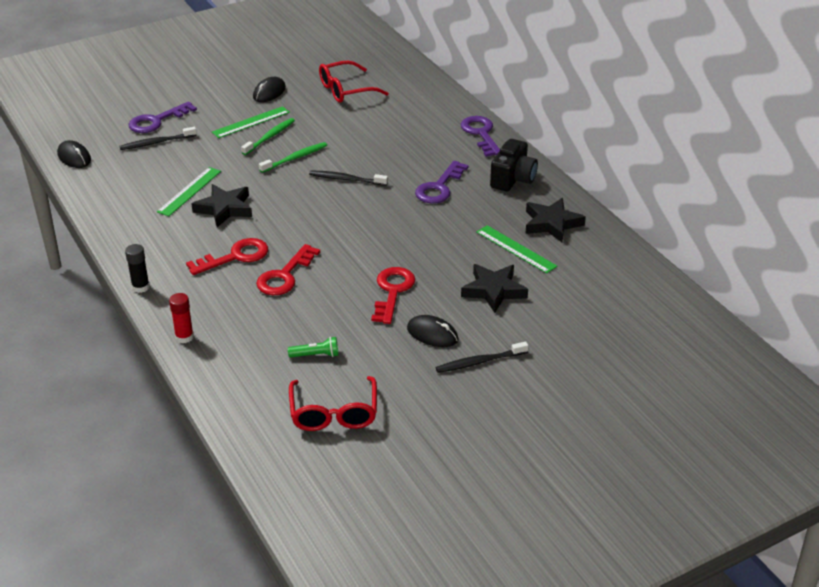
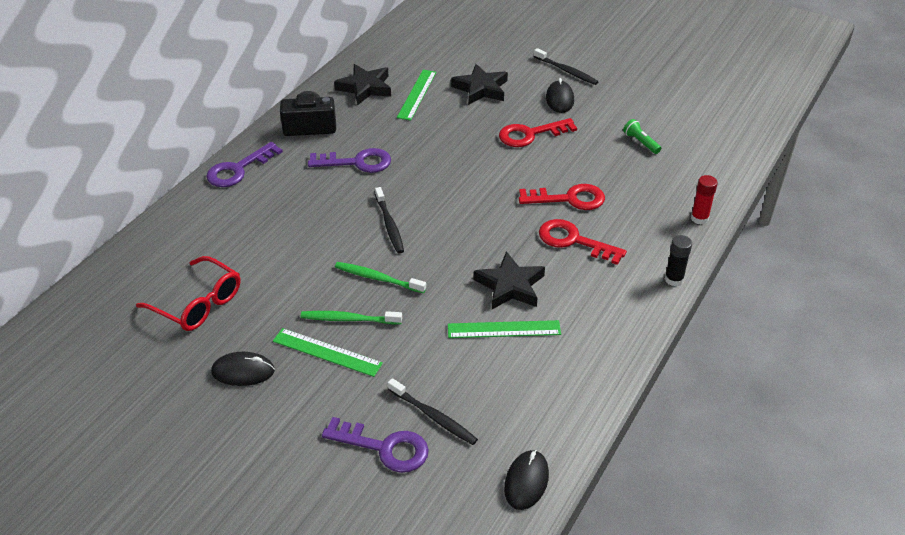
camera: 120 degrees left, 5 degrees up
red glasses [289,376,377,431] -> none

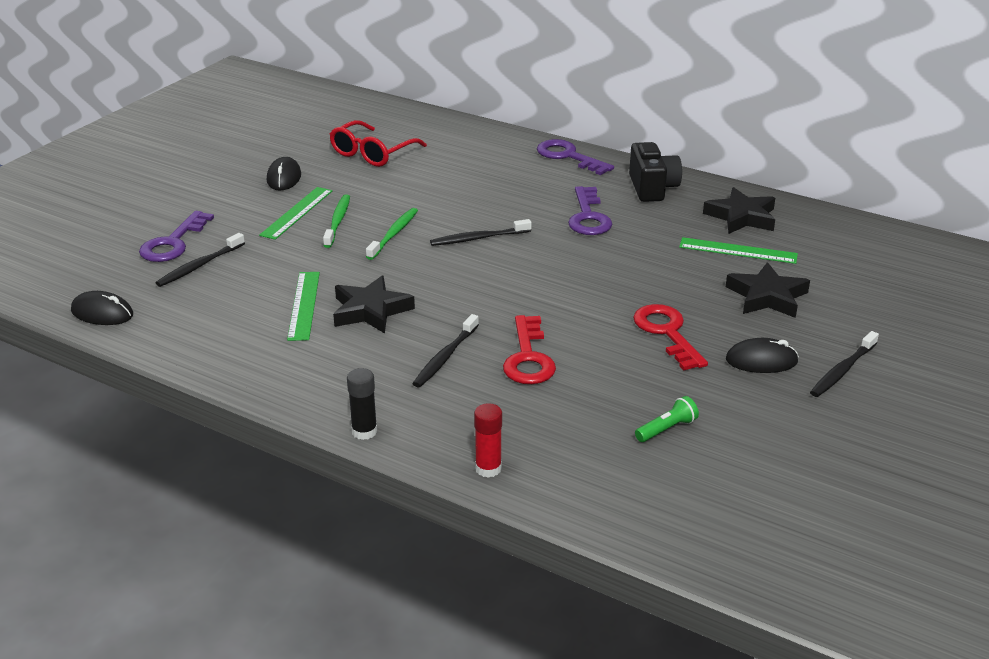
camera: 90 degrees right, 10 degrees down
red key [539,219,627,265] -> black toothbrush [412,314,479,387]

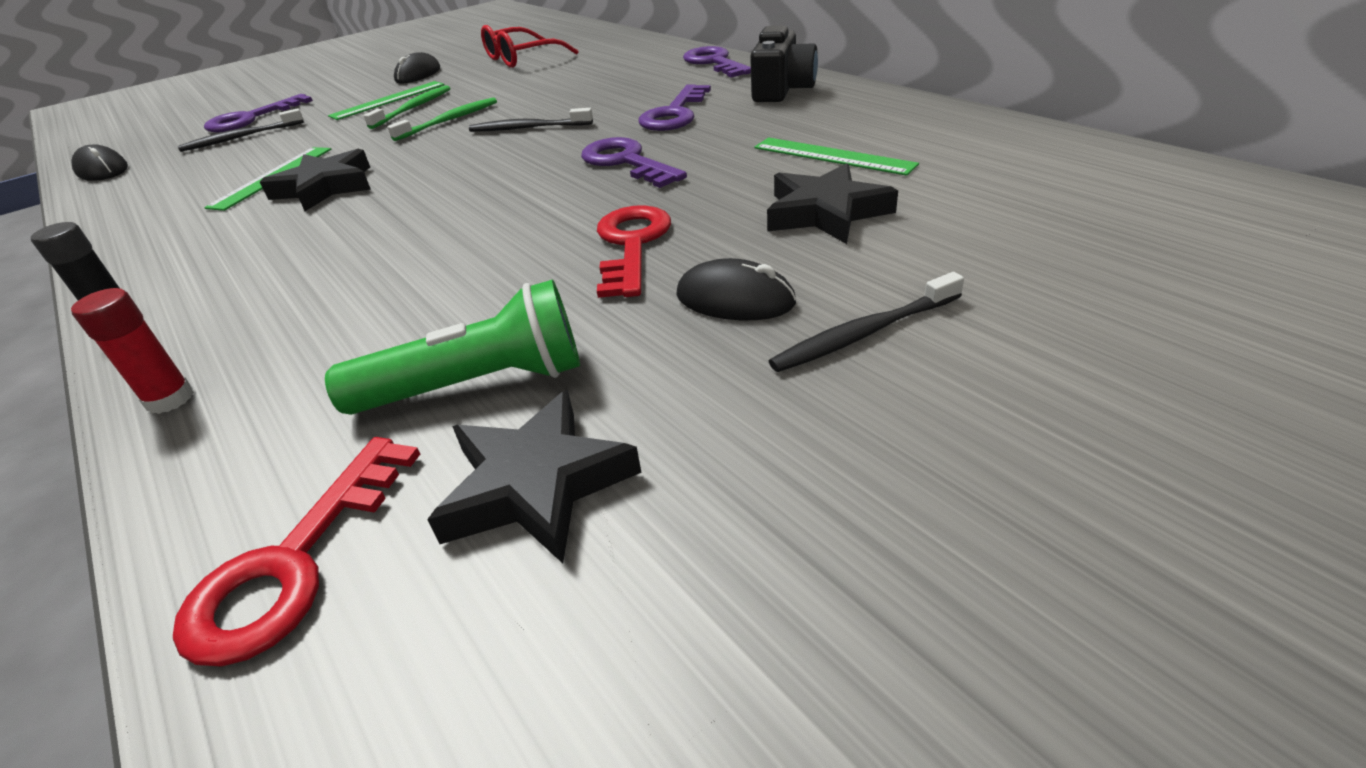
camera: 25 degrees right, 5 degrees up
black toothbrush [412,314,479,387] -> none
red key [503,315,556,384] -> red key moved to [173,437,420,667]
green flashlight [635,396,699,442] -> green flashlight [325,280,580,415], size x1.94
black star [703,187,775,234] -> black star moved to [427,390,641,563]
none -> purple key [581,137,687,188]

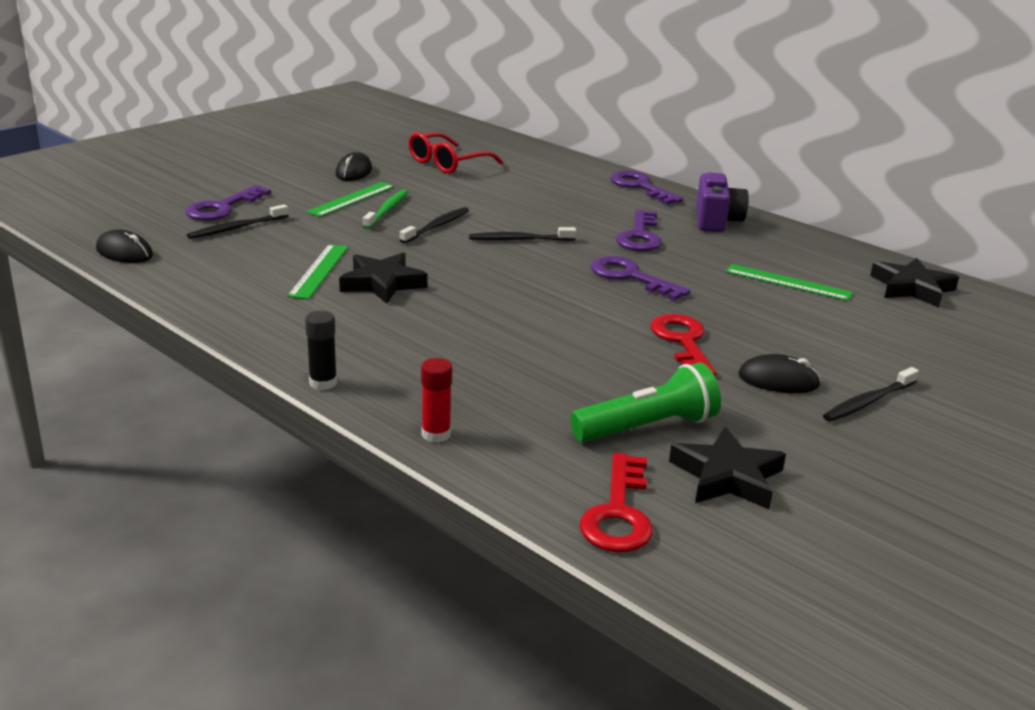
camera: 15 degrees left, 10 degrees down
green toothbrush [387,98,497,141] -> black toothbrush [400,207,469,243]
black camera [750,25,818,102] -> purple camera [696,172,749,232]
black star [767,163,898,244] -> black star moved to [870,258,959,307]

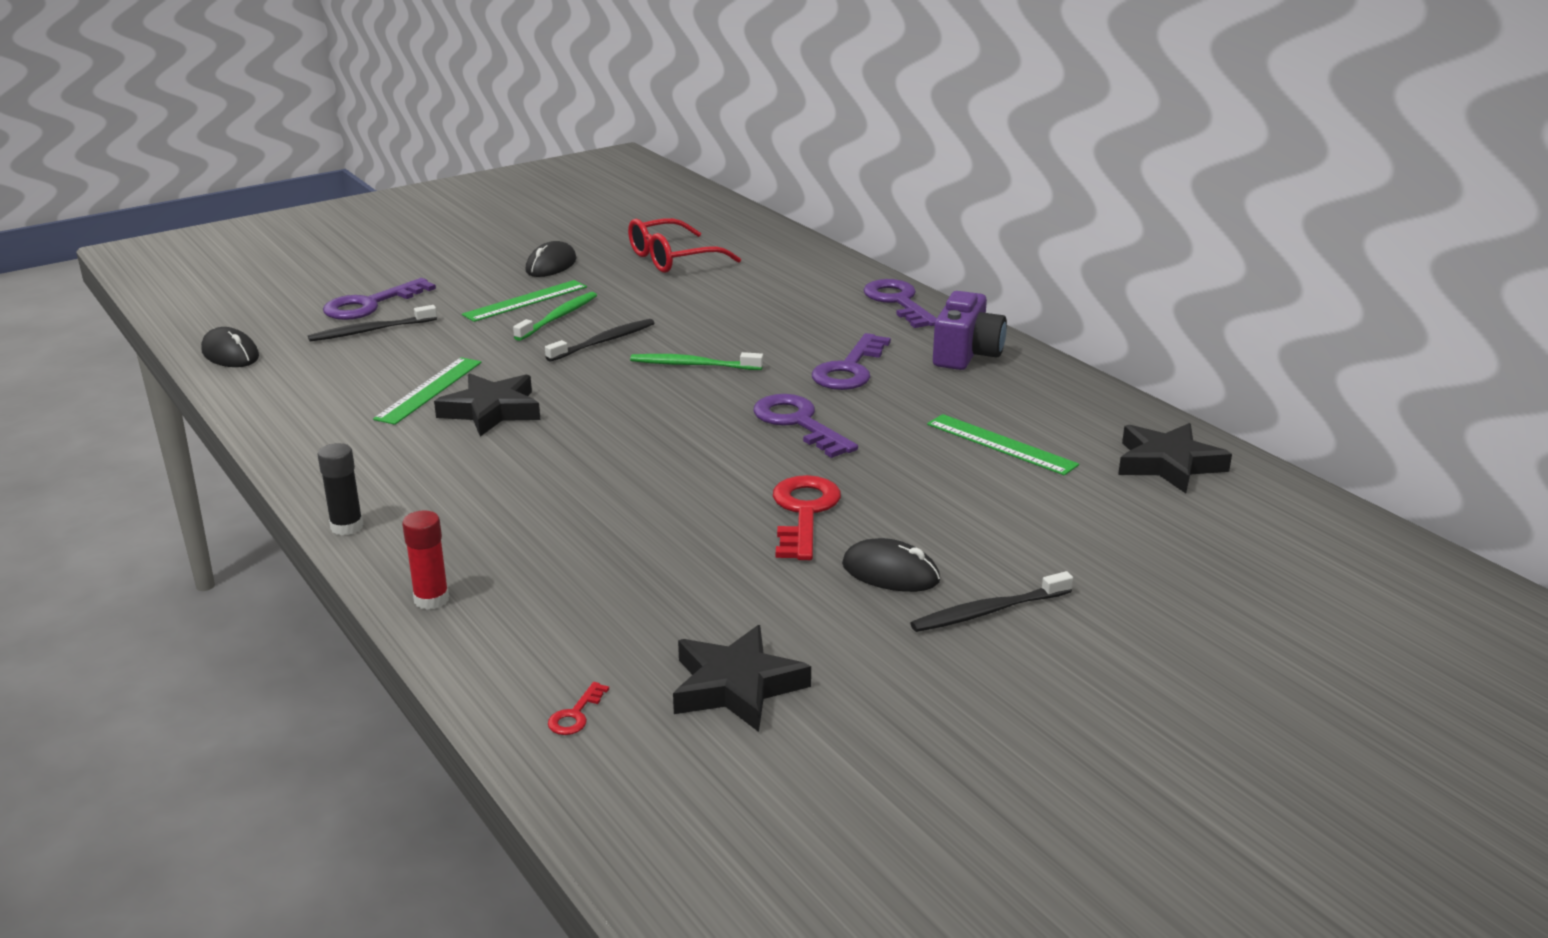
camera: 15 degrees right, 0 degrees up
black toothbrush [469,227,576,241] -> green toothbrush [630,352,763,370]
green flashlight [570,363,721,442] -> none
red key [580,453,653,552] -> red key [548,682,609,735], size x0.45

